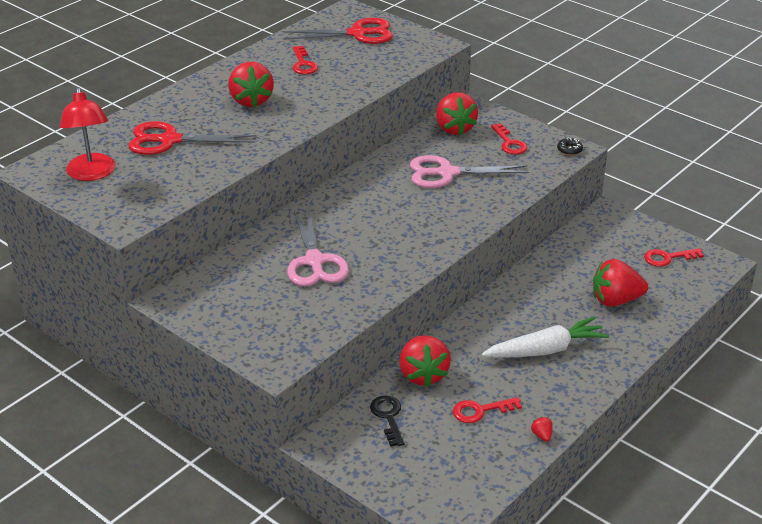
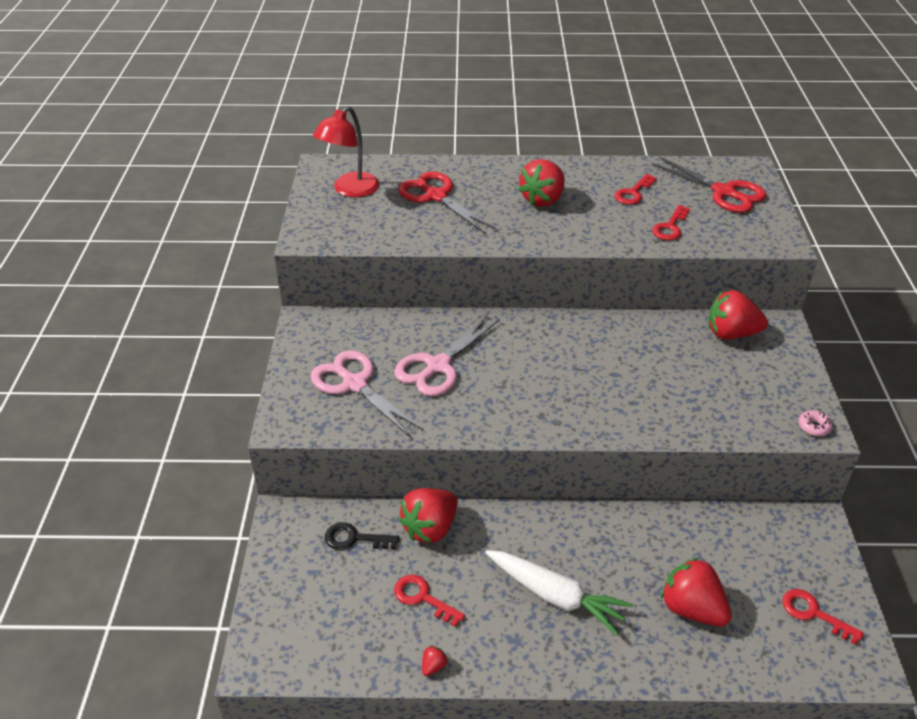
camera: 50 degrees right, 5 degrees up
black key [370,395,405,447] -> black key turned 120 degrees counterclockwise [325,522,400,550]
pink scissors [410,155,529,188] -> pink scissors moved to [310,350,423,437]
red strawberry [436,92,478,135] -> red strawberry turned 60 degrees clockwise [708,290,768,340]
red key [491,123,527,155] -> red key moved to [652,205,690,240]
black donut [557,137,583,155] -> pink donut [799,410,833,436]

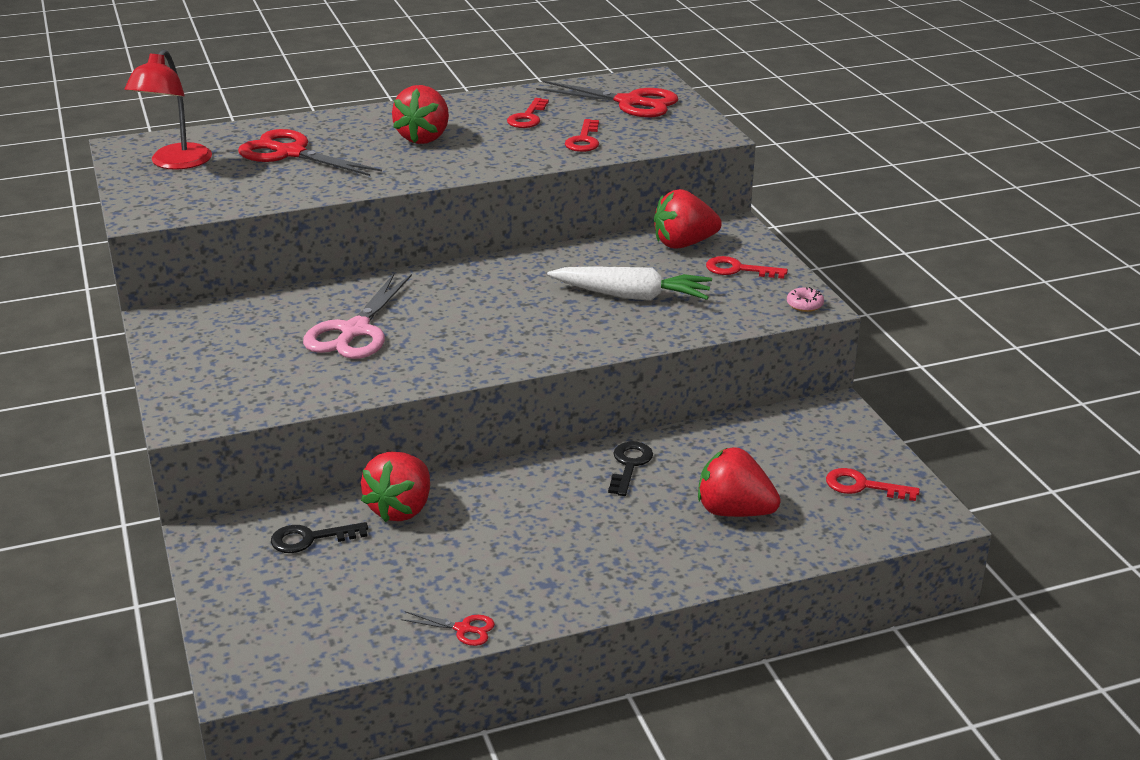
camera: 20 degrees left, 10 degrees down
pink scissors [310,350,423,437] -> none
red key [394,574,465,627] -> red key moved to [706,256,788,279]
red strawberry [422,646,448,676] -> red scissors [401,611,495,646]
white carrot [485,550,633,635] -> white carrot moved to [547,266,712,301]
none -> black key [608,441,653,496]

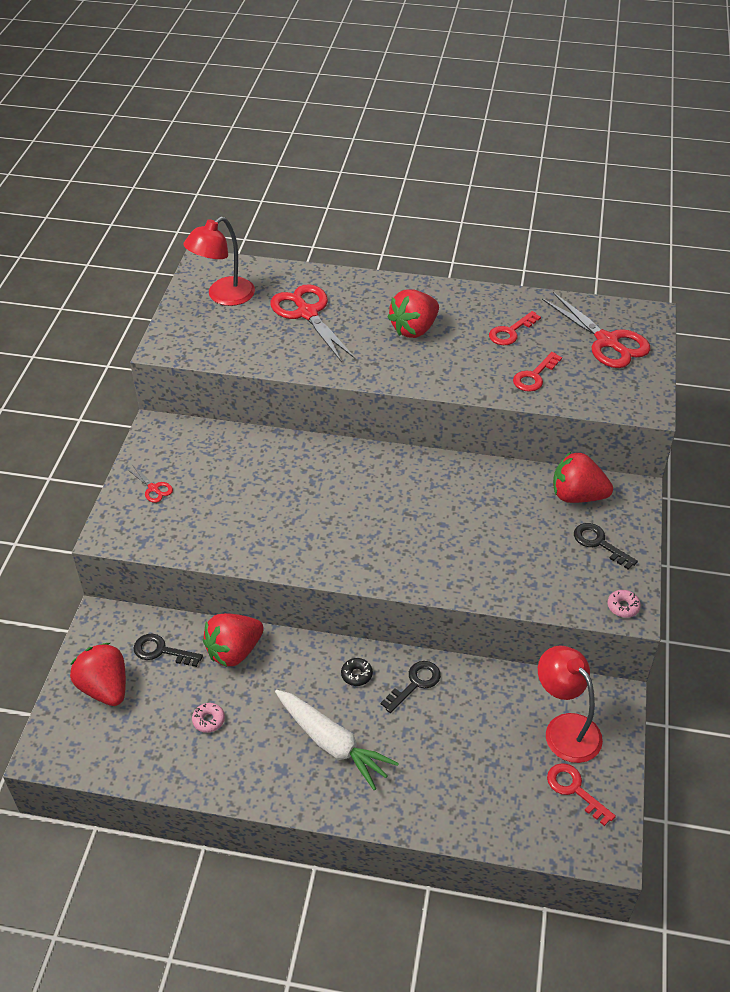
camera: 30 degrees right, 15 degrees up
pink scissors [303,274,412,359] -> none
red scissors [401,611,495,646] -> red scissors moved to [126,465,173,503]
white carrot [547,266,712,301] -> white carrot moved to [275,690,399,790]
red strawberry [698,447,781,517] -> red strawberry moved to [70,643,126,706]
red key [706,256,788,279] -> black key [574,523,638,570]
none -> pink donut [192,703,225,733]
none -> black donut [341,658,373,686]
none -> red lamp [538,646,603,763]

